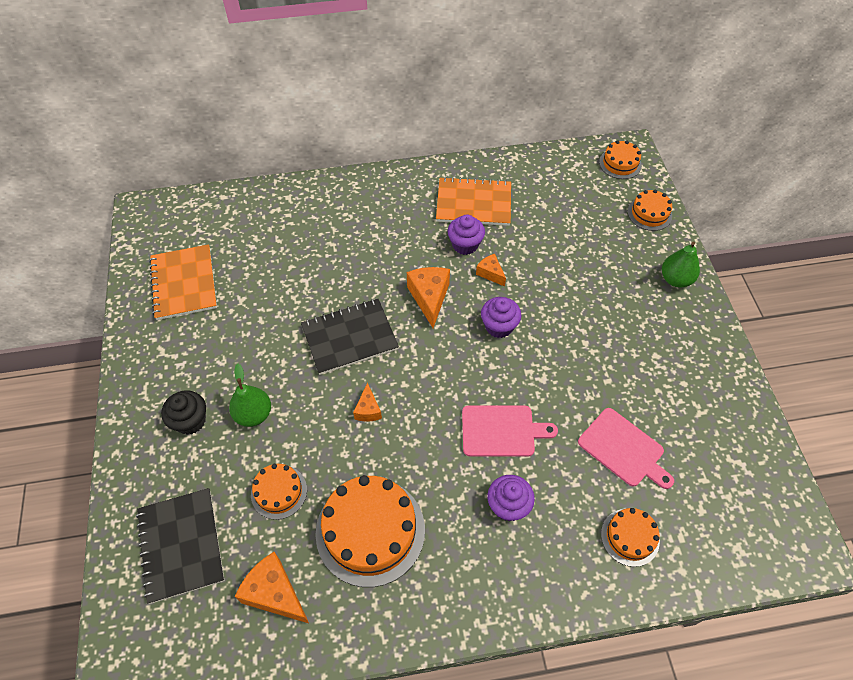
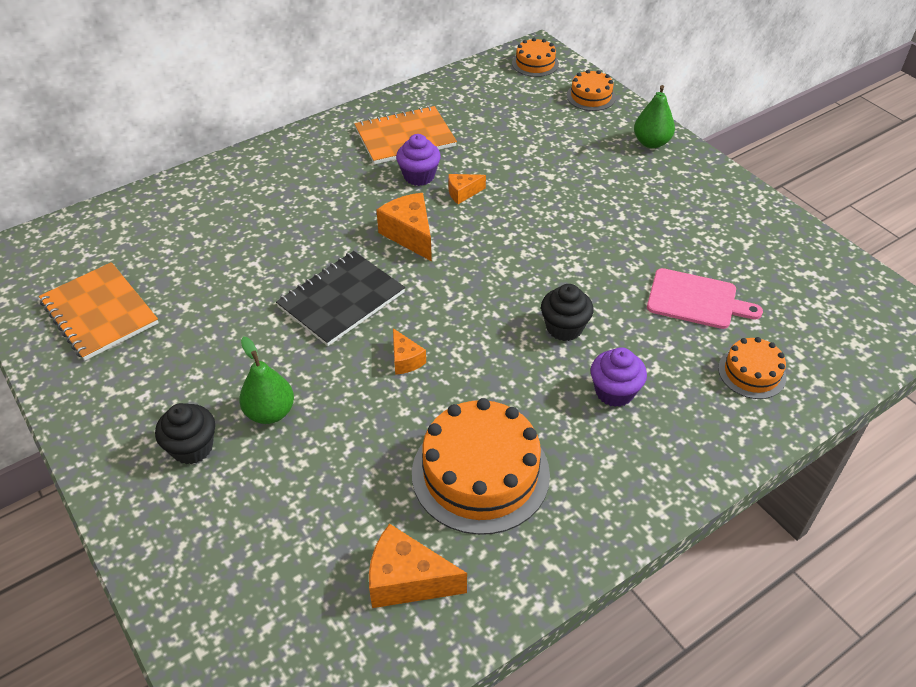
camera: 25 degrees left, 10 degrees down
black notebook [136,488,225,604] -> none
orange cake [251,464,307,520] -> none
pink cutting board [462,405,558,457] -> black cupcake [541,284,594,341]
orange cheese [476,254,506,287] -> orange cheese turned 45 degrees counterclockwise [448,174,486,204]
purple cupcake [481,297,522,338] -> none

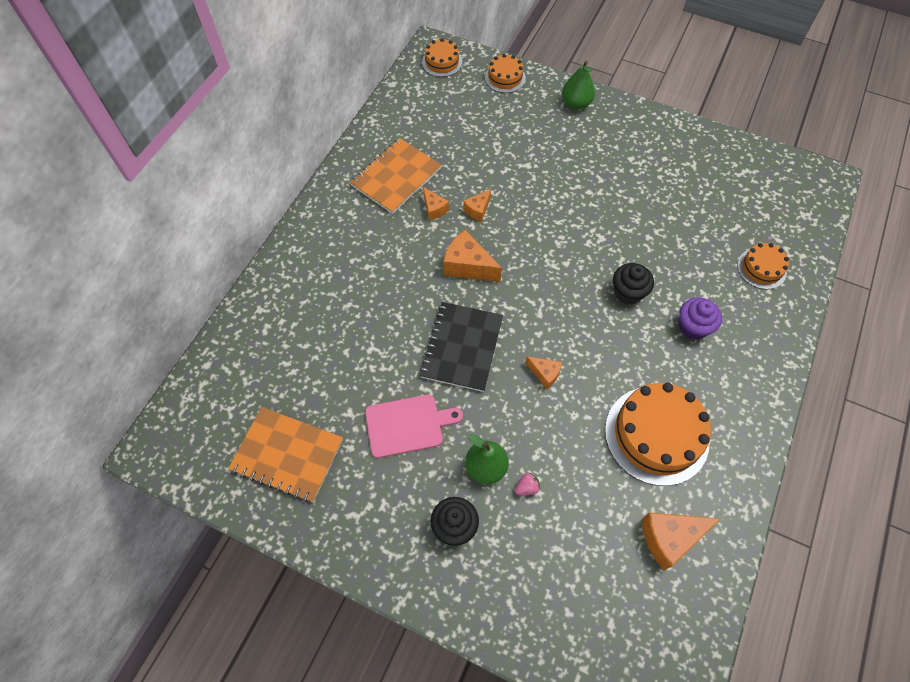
camera: 30 degrees left, 15 degrees up
purple cupcake [396,134,441,186] -> orange cheese [423,187,449,220]
pink cutting board [647,268,763,329] -> pink cutting board moved to [365,395,463,458]
none -> pink strawberry [515,473,540,495]

